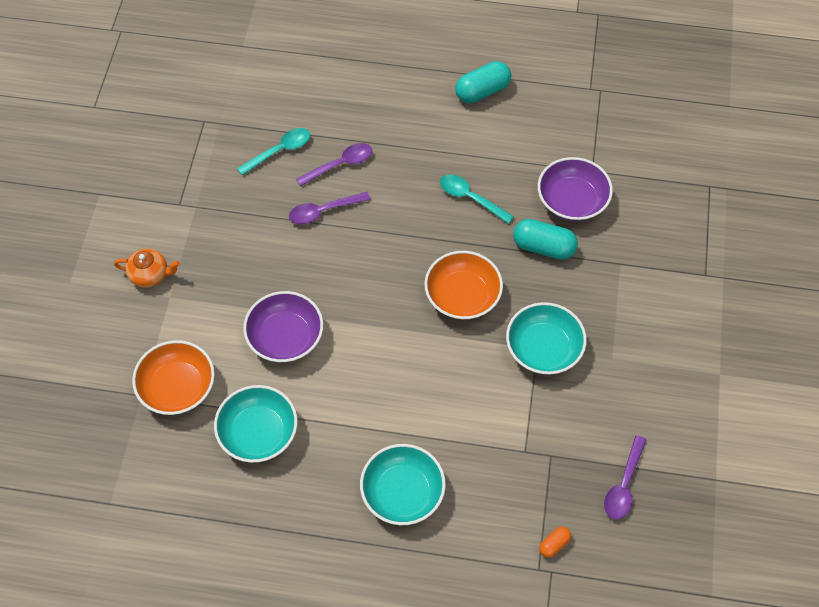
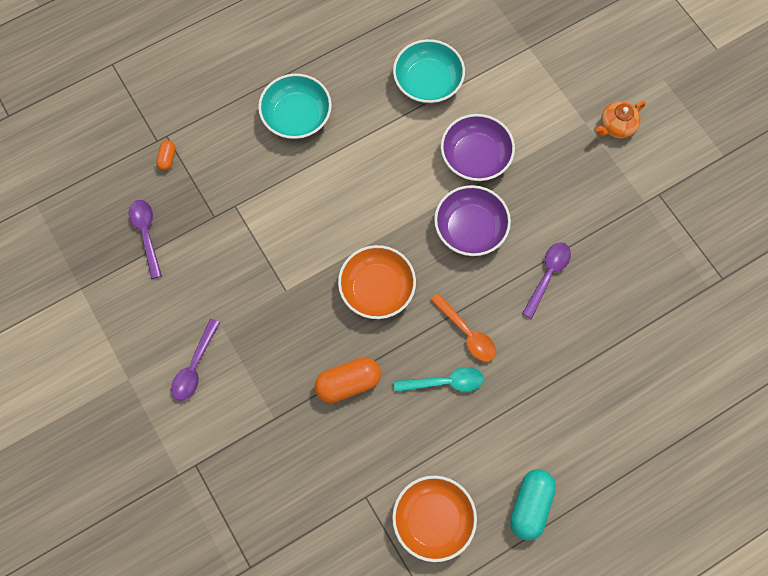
camera: 140 degrees right, 10 degrees up
orange bowl [132,340,215,415] -> orange bowl moved to [392,475,477,562]
turquoise spoon [237,128,310,175] -> none
purple spoon [296,143,372,186] -> purple spoon moved to [171,319,220,401]
turquoise bowl [506,302,587,375] -> none
turquoise capsule [513,219,578,260] -> orange capsule [314,357,381,403]
purple bowl [538,157,613,221] -> purple bowl moved to [434,185,511,256]
none -> orange spoon [430,293,496,362]

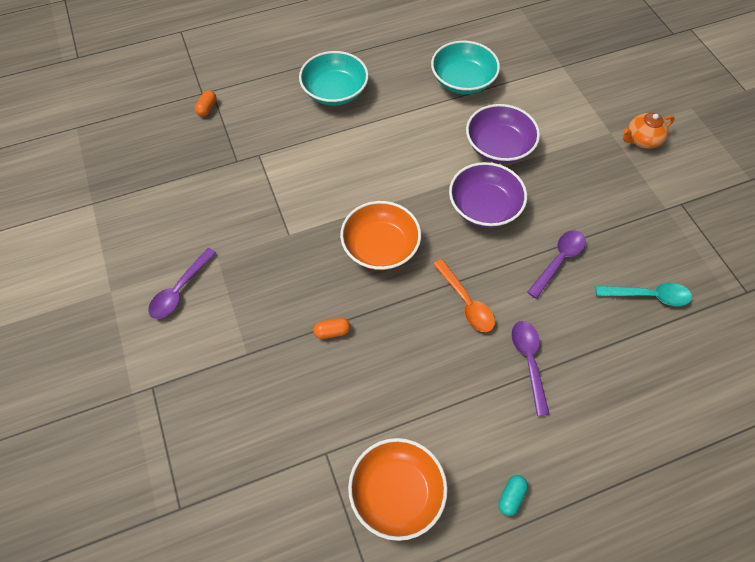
camera: 10 degrees right, 10 degrees down
purple spoon [129,200,162,279] -> purple spoon moved to [511,321,549,416]
orange capsule [314,357,381,403] -> orange capsule [313,318,350,339], size x0.51
turquoise spoon [394,367,484,392] -> turquoise spoon moved to [596,283,692,306]
turquoise capsule [510,469,556,541] -> turquoise capsule [498,475,528,516], size x0.51

